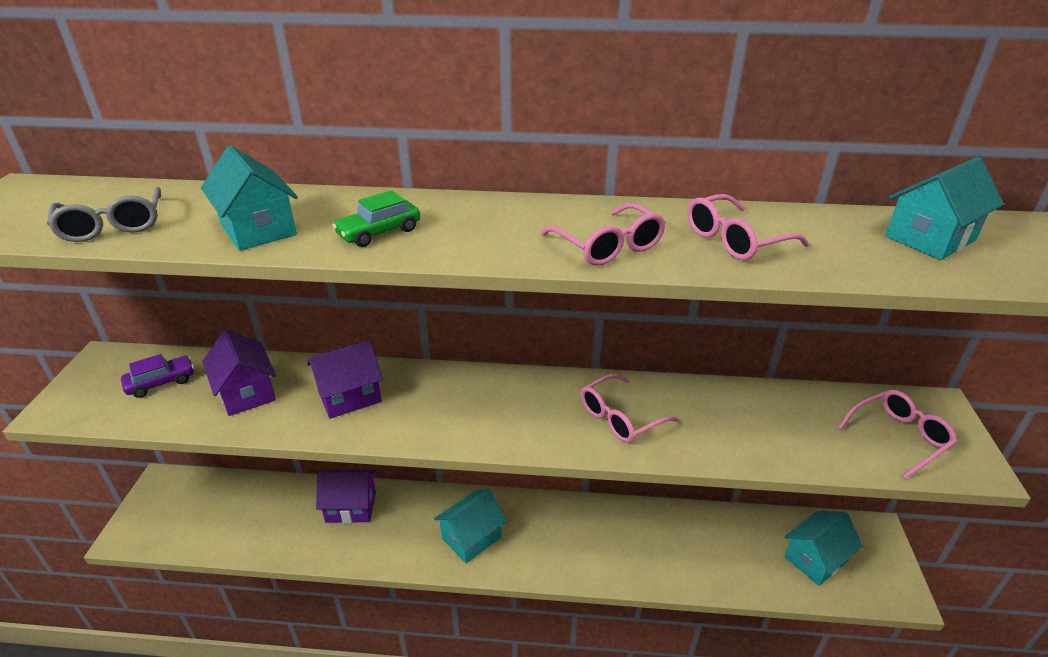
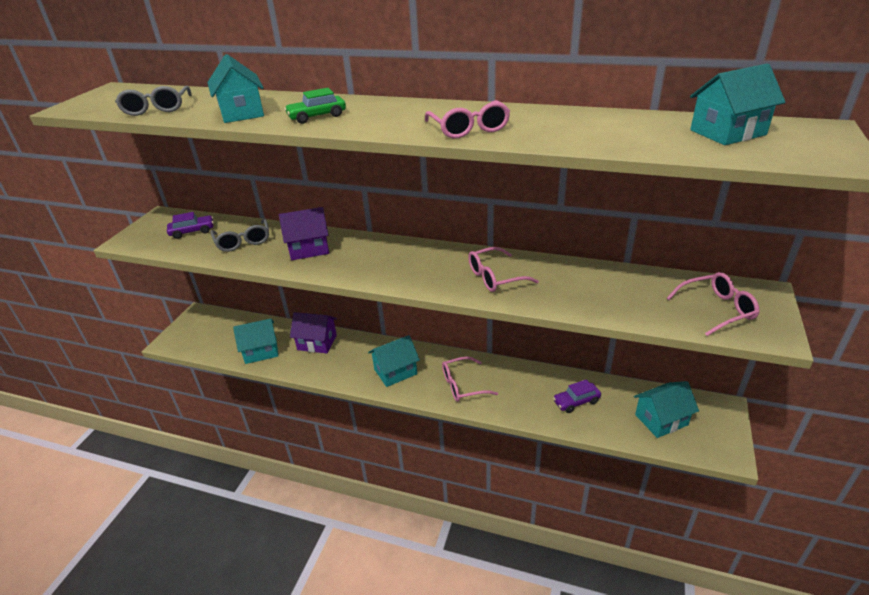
camera: 15 degrees right, 0 degrees up
purple house [202,330,276,416] -> grey glasses [210,218,269,252]
pink glasses [687,194,809,260] -> pink glasses moved to [442,356,498,402]
none -> turquoise house [233,319,278,364]
none -> purple car [553,379,601,413]

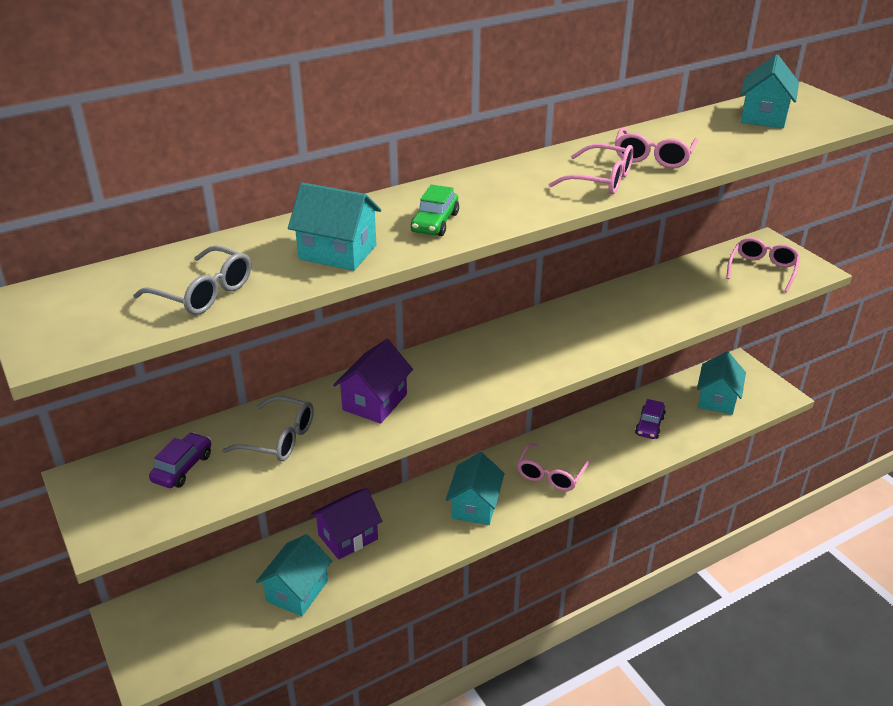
camera: 50 degrees left, 0 degrees up
pink glasses [468,247,539,292] -> pink glasses moved to [615,127,698,168]

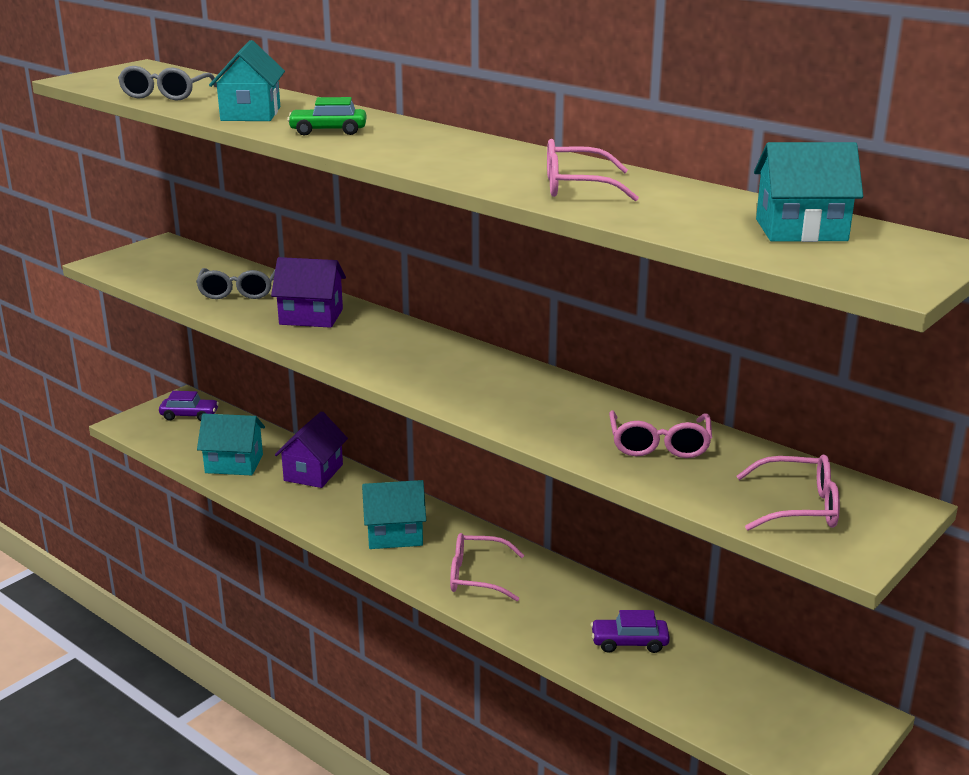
camera: 70 degrees right, 10 degrees down
purple car [149,432,211,488] -> purple car moved to [159,391,219,421]
purple house [311,488,382,560] -> purple house turned 75 degrees clockwise [275,411,348,488]
pink glasses [548,144,634,194] -> pink glasses moved to [609,410,712,458]
turquoise house [697,352,746,415] -> none

